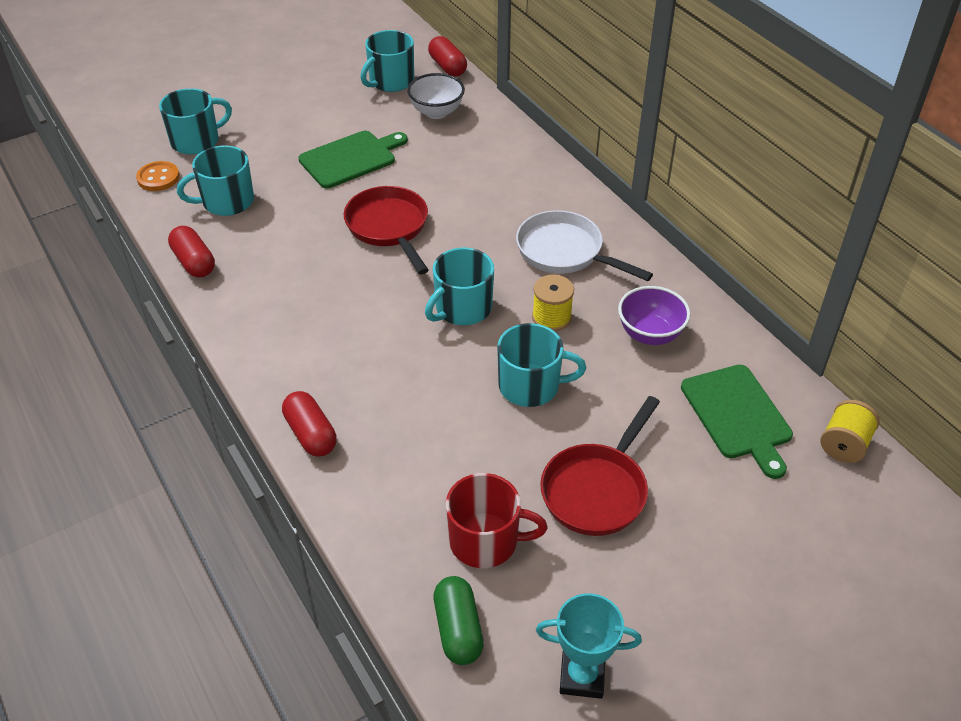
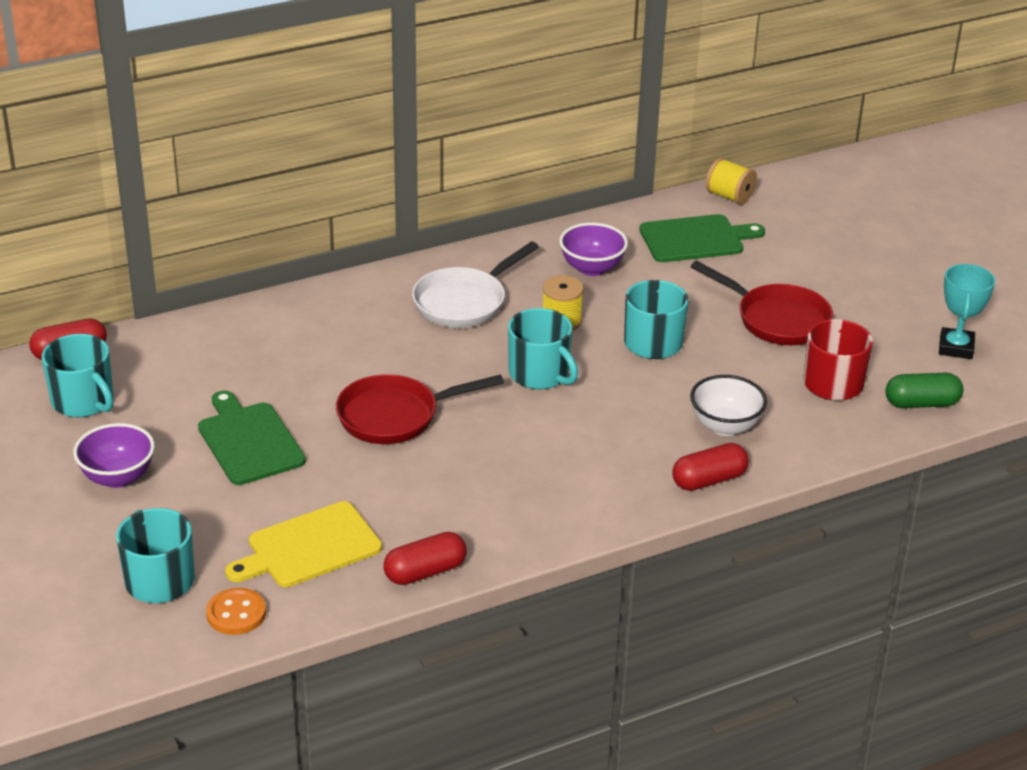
camera: 85 degrees left, 10 degrees down
turquoise mug [177,145,254,216] -> yellow cutting board [225,501,382,587]
white bowl [407,73,465,119] -> white bowl moved to [690,375,767,436]
none -> purple bowl [73,423,155,488]

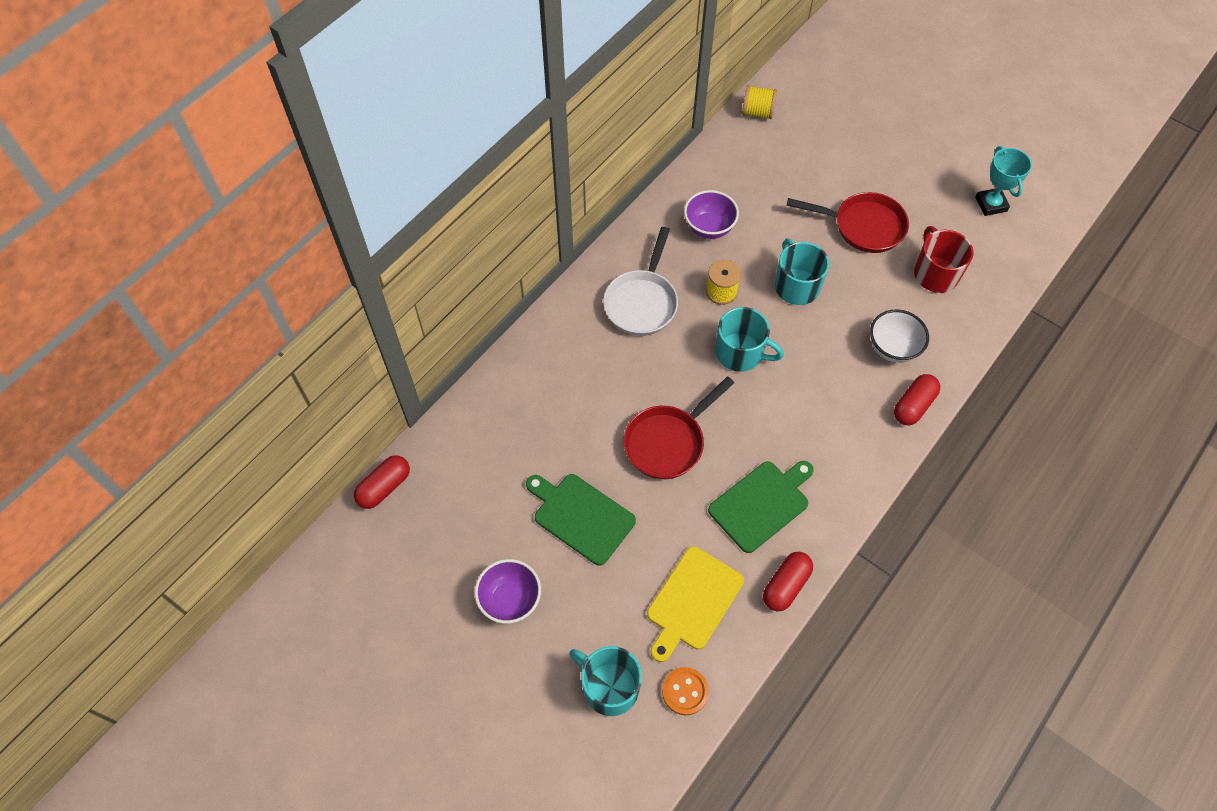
camera: 25 degrees left, 25 degrees up
turquoise mug [42,334,114,417] -> none
green cutting board [639,214,765,262] -> green cutting board moved to [708,461,814,553]
green capsule [885,373,964,408] -> none

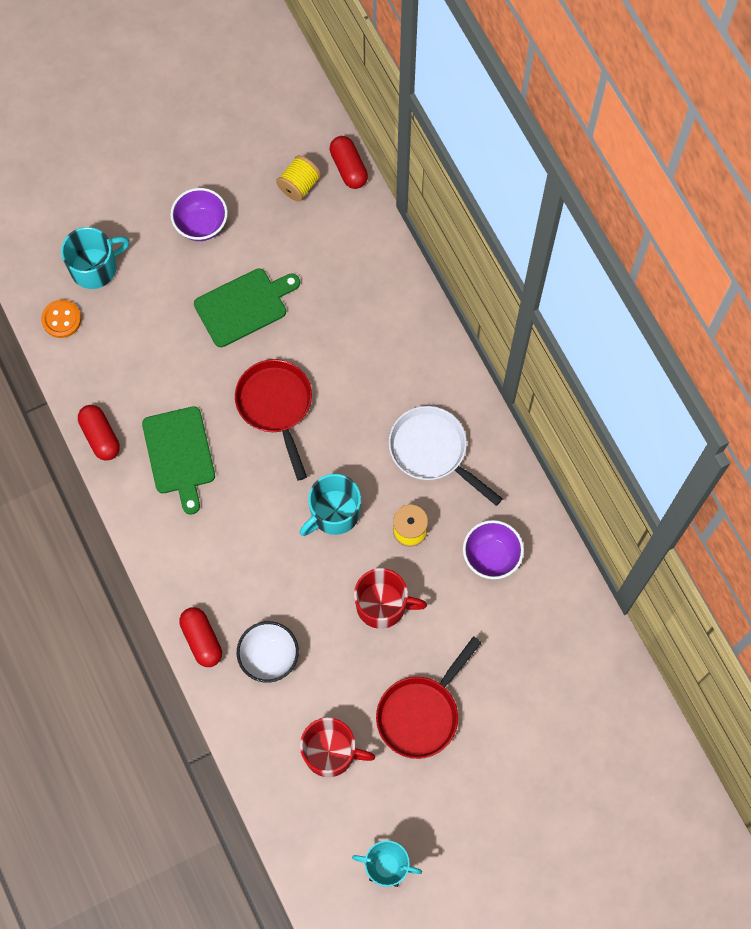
camera: 115 degrees right, 10 degrees up
yellow cutting board [647,546,744,662] -> none
yellow spool [742,85,777,119] -> yellow spool moved to [276,155,321,202]
turquoise mug [775,238,829,305] -> red mug [354,568,427,629]

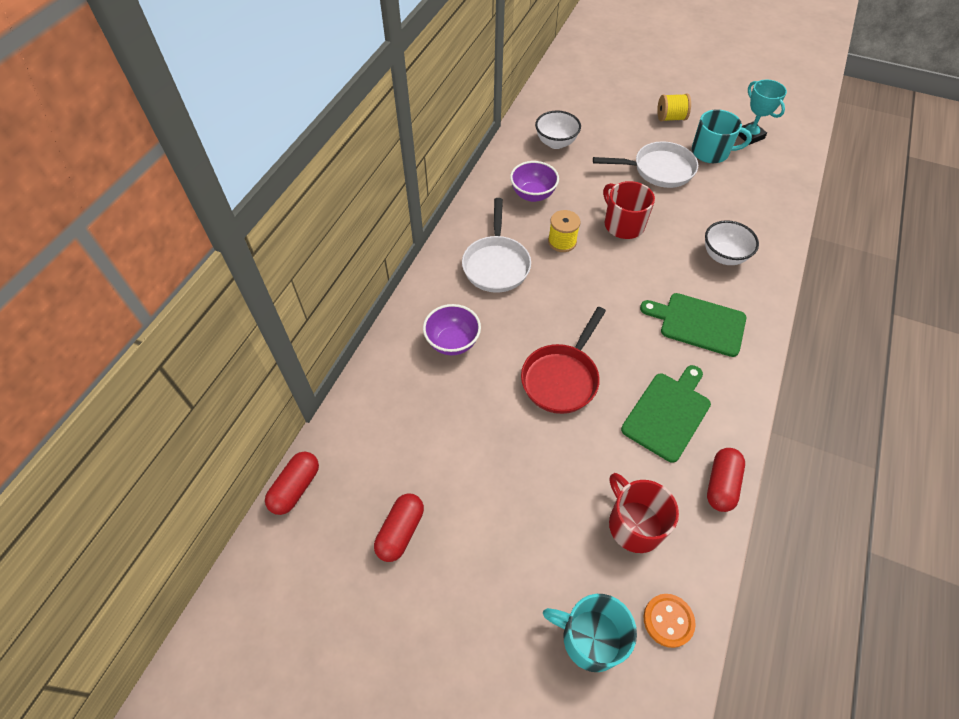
camera: 130 degrees left, 15 degrees down
purple bowl [170,188,228,241] -> purple bowl moved to [423,304,481,355]
red capsule [179,607,222,667] -> red capsule moved to [374,493,424,562]
green cutting board [194,268,300,347] -> green cutting board moved to [640,293,746,357]
yellow spool [276,155,321,202] -> yellow spool moved to [657,94,691,122]
turquoise mug [300,474,361,536] -> turquoise mug moved to [692,109,752,163]
red mug [300,718,375,777] -> red mug moved to [609,473,679,553]
red pan [376,636,482,759] -> white pan [593,141,698,188]
none -> white bowl [535,110,581,149]

